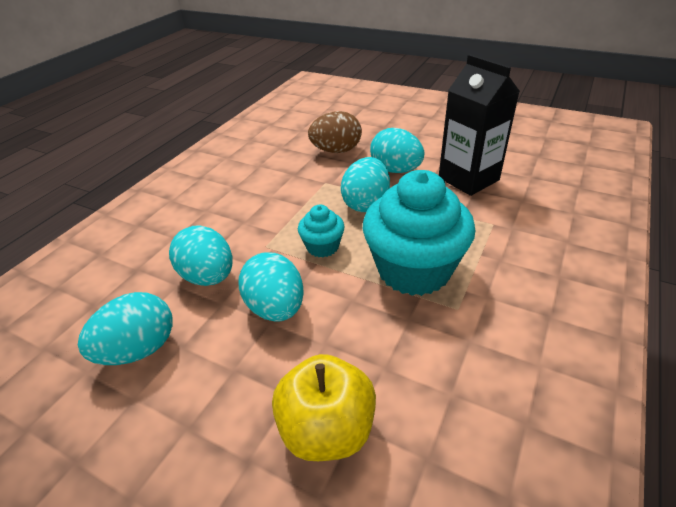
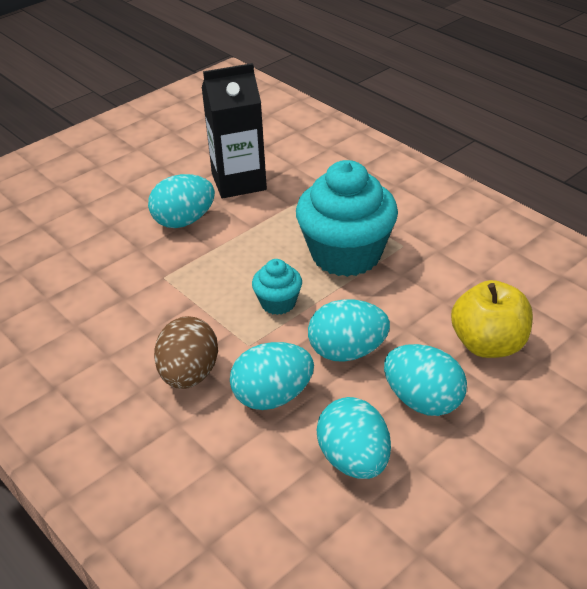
camera: 70 degrees left, 0 degrees up
brown egg [308,111,362,153] -> brown egg moved to [154,316,218,389]
turquoise egg [341,157,390,212] -> turquoise egg moved to [384,344,467,416]

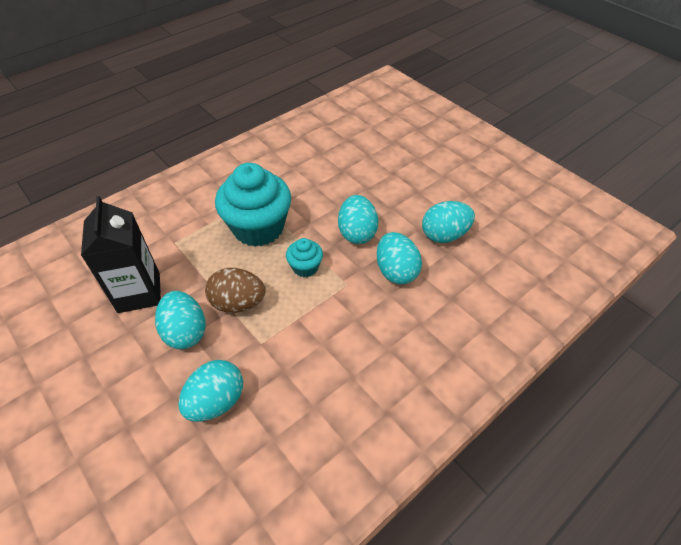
camera: 90 degrees left, 10 degrees up
brown egg [154,316,218,389] -> brown egg moved to [205,268,266,313]
turquoise egg [384,344,467,416] -> turquoise egg moved to [178,360,243,422]
yellow apple [451,280,533,358] -> none

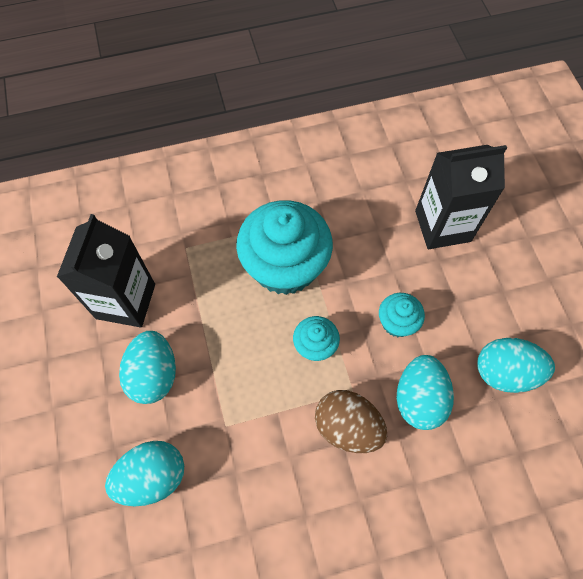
camera: 25 degrees right, 15 degrees up
brown egg [205,268,266,313] -> brown egg moved to [315,390,387,453]
turquoise egg [338,195,379,244] -> turquoise cupcake [379,293,425,337]
none -> black carton [415,145,507,249]

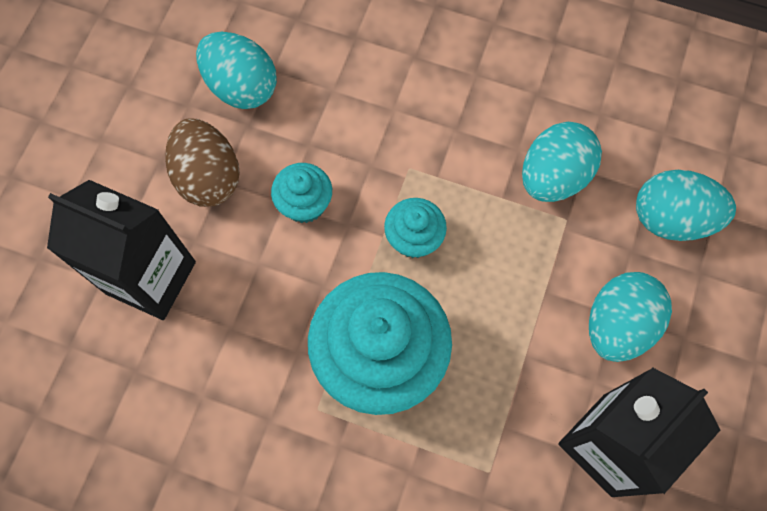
camera: 145 degrees left, 5 degrees up
brown egg [315,390,387,453] -> brown egg moved to [165,119,240,207]
turquoise egg [397,355,454,430] -> turquoise egg moved to [522,122,602,202]

